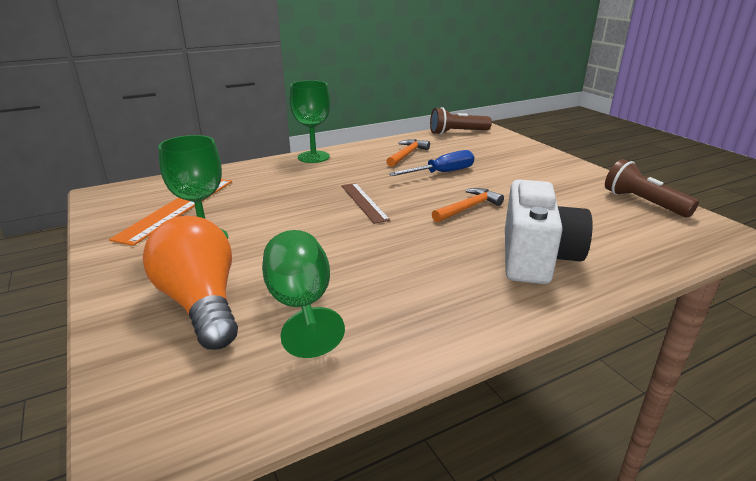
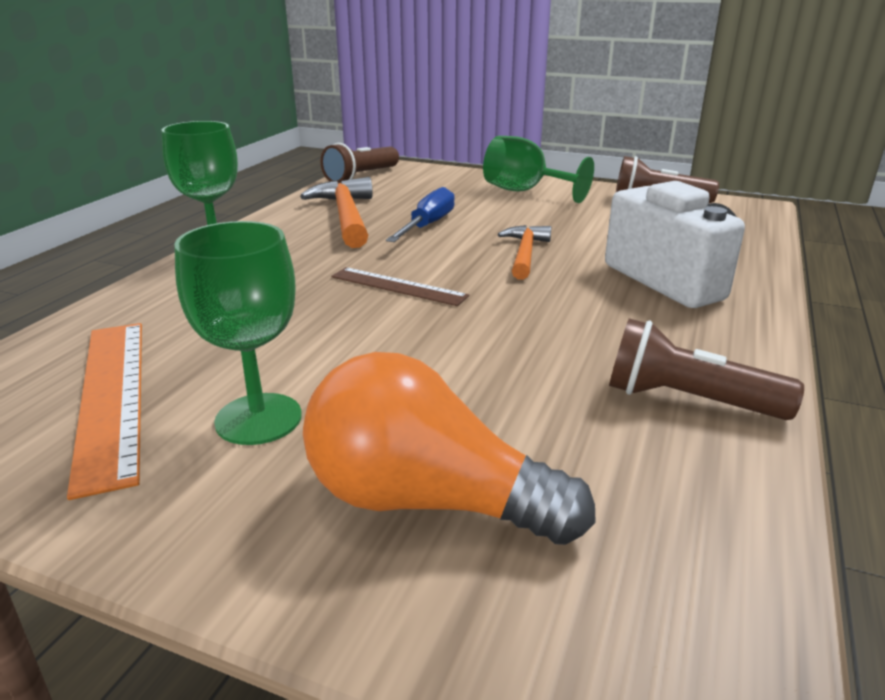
camera: 40 degrees left, 0 degrees up
green goblet [262,230,345,358] -> green goblet moved to [483,136,594,203]
orange hammer [386,139,430,167] -> orange hammer [300,177,373,248], size x1.58
none -> brown flashlight [609,318,804,420]

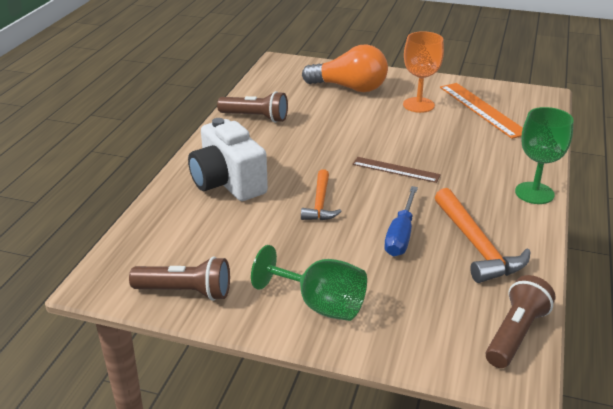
camera: 175 degrees right, 5 degrees up
green goblet [174,221,302,445] -> orange goblet [403,31,444,113]

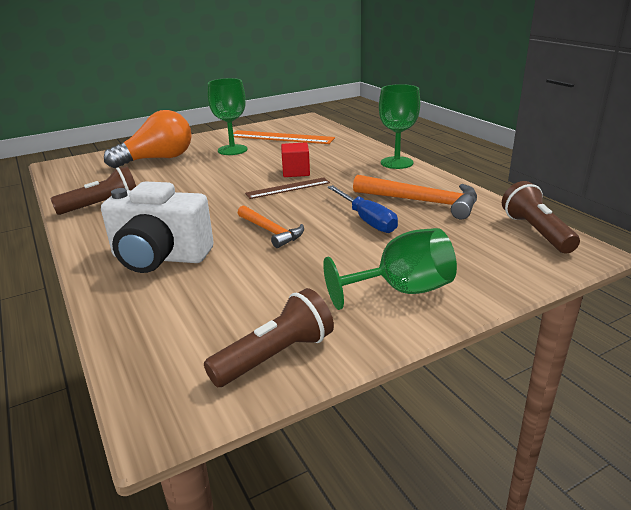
camera: 45 degrees left, 5 degrees down
orange goblet [403,31,444,113] -> green goblet [208,78,248,155]
none -> red cube [281,142,310,177]

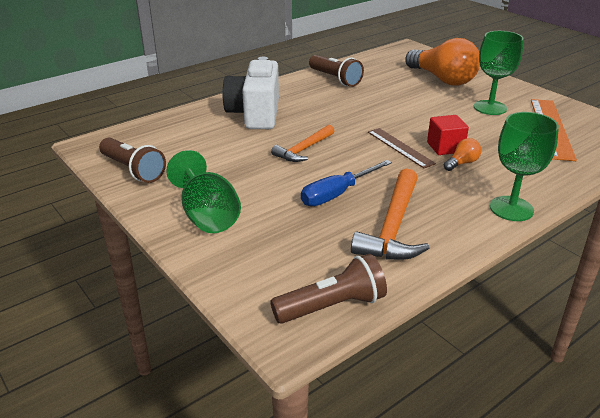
camera: 80 degrees right, 5 degrees up
none -> orange light bulb [444,138,481,171]

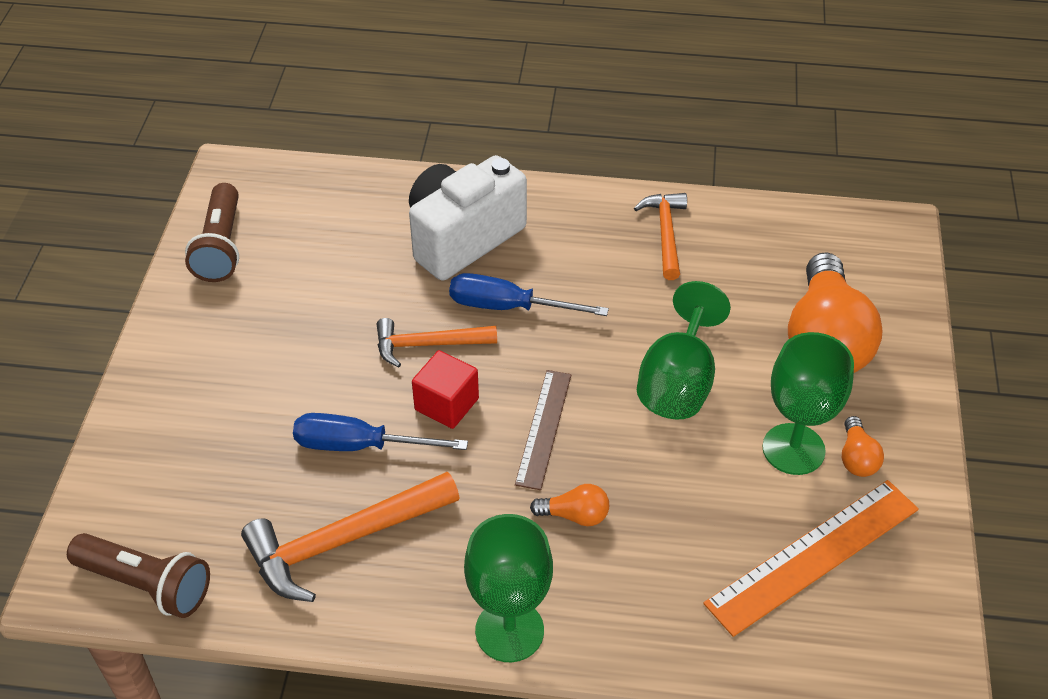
camera: 45 degrees right, 15 degrees up
green goblet [166,150,241,233] -> green goblet moved to [637,281,731,419]
brown flashlight [309,55,364,87] -> orange hammer [634,193,687,280]
red cube [427,115,469,155] -> red cube moved to [412,350,479,429]
none -> blue screwdriver [449,273,609,316]
none -> orange light bulb [842,416,884,477]

